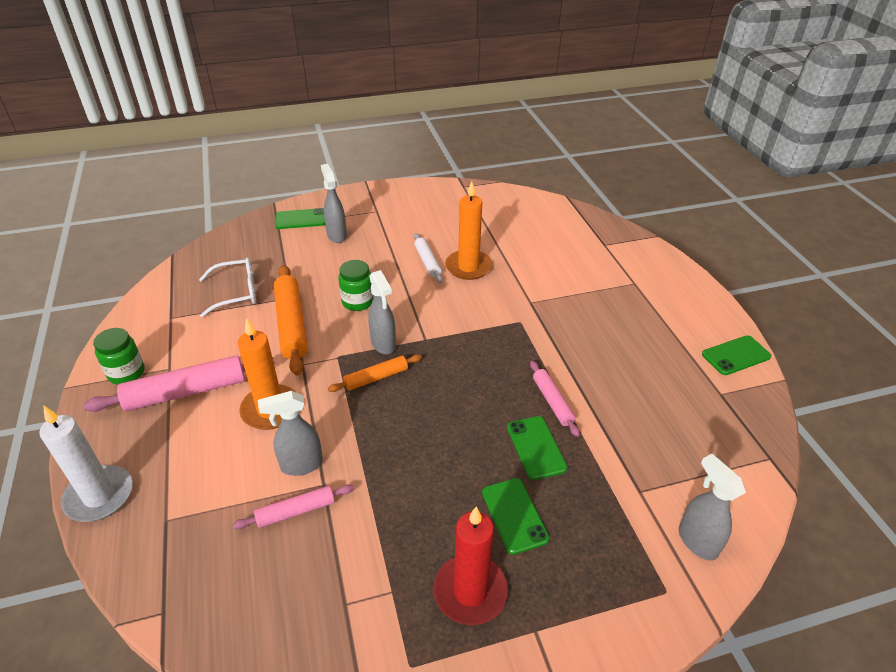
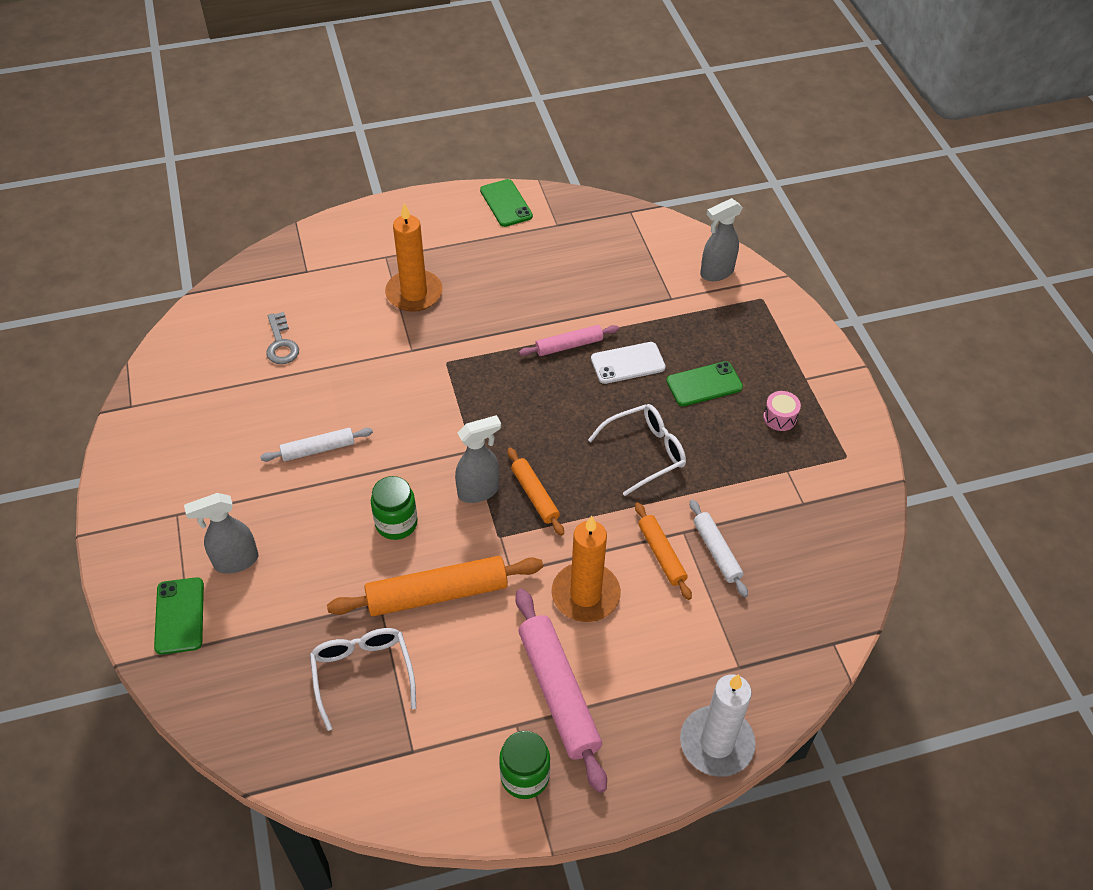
camera: 90 degrees left, 10 degrees up
pink rolling pin [233,484,354,529] -> white rolling pin [690,500,748,597]
grey spray bottle [258,391,323,476] -> orange rolling pin [635,502,692,600]
red candle [433,506,508,625] -> pink drum [763,391,801,431]
orange candle [445,181,492,280] -> orange candle moved to [385,203,443,312]
green phone [507,416,567,480] -> white phone [591,342,666,384]
none -> grey key [266,312,299,364]
none -> white glasses [588,404,686,496]

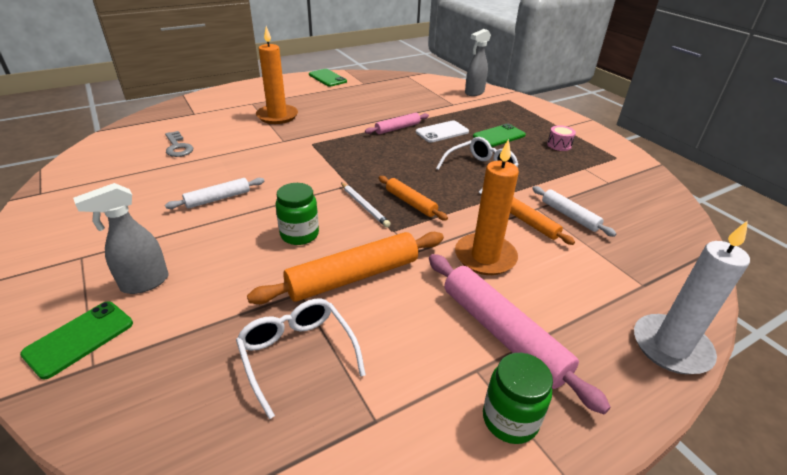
camera: 15 degrees left, 15 degrees down
green phone [154,577,204,655] -> green phone turned 60 degrees clockwise [20,302,133,379]
grey spray bottle [455,415,501,503] -> white pencil [341,183,390,227]

